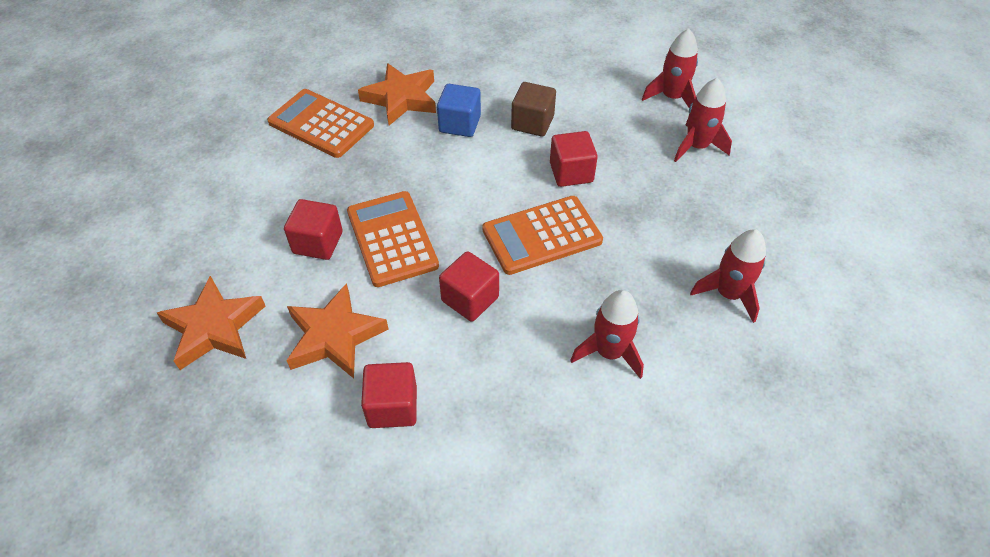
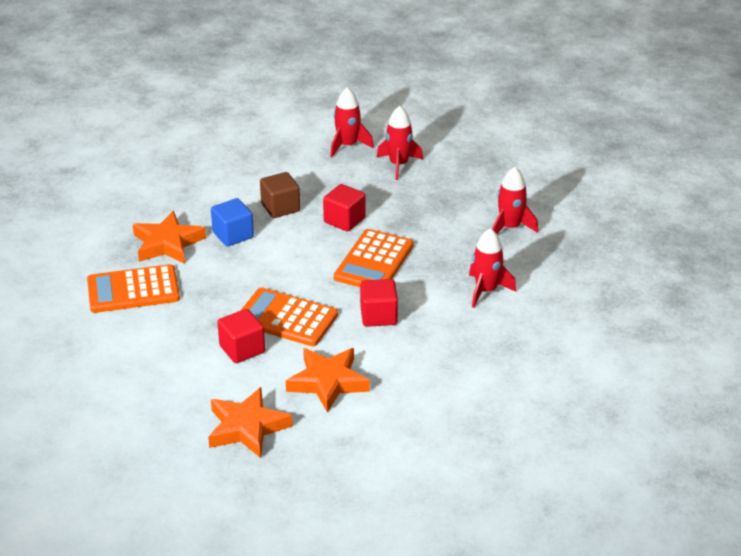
camera: 45 degrees left, 15 degrees down
red cube [361,362,417,428] -> none

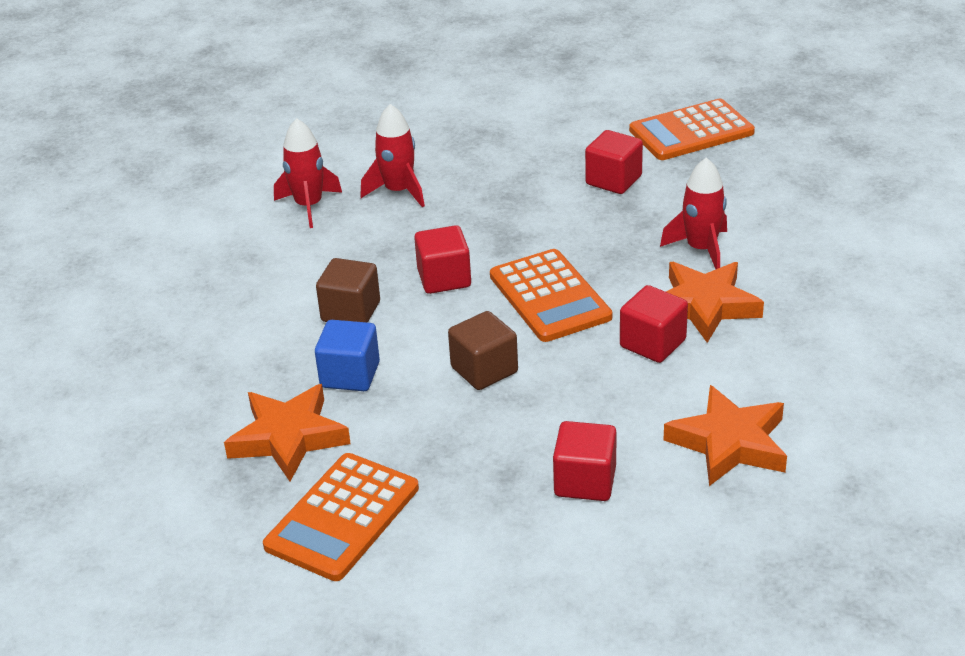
camera: 45 degrees left, 0 degrees up
orange star [208,387,293,458] -> orange star moved to [666,262,764,343]
orange calculator [240,288,338,346] -> orange calculator moved to [629,99,755,160]
red rocket [492,167,538,234] -> red cube [585,130,643,194]
none -> brown cube [448,311,518,390]

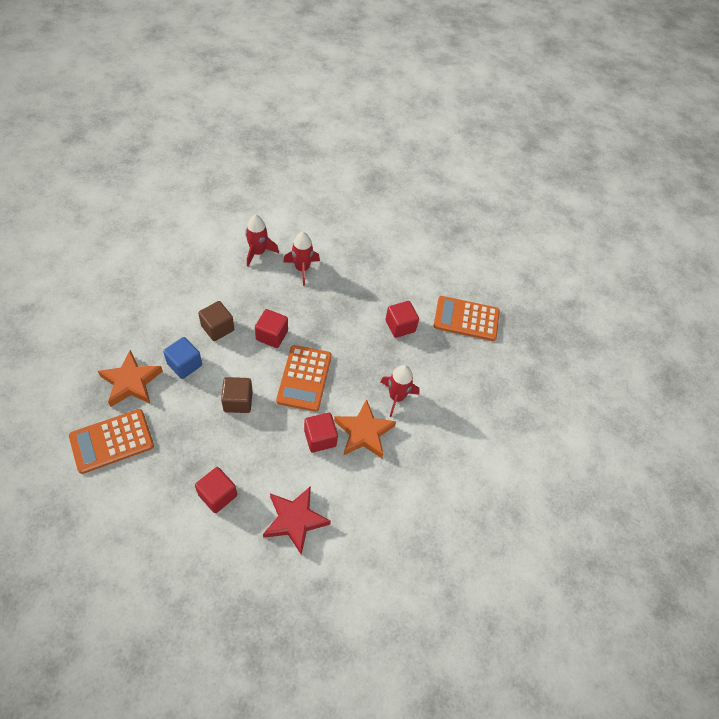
camera: 25 degrees right, 20 degrees up
orange star [664,385,787,486] -> red star [263,486,331,555]

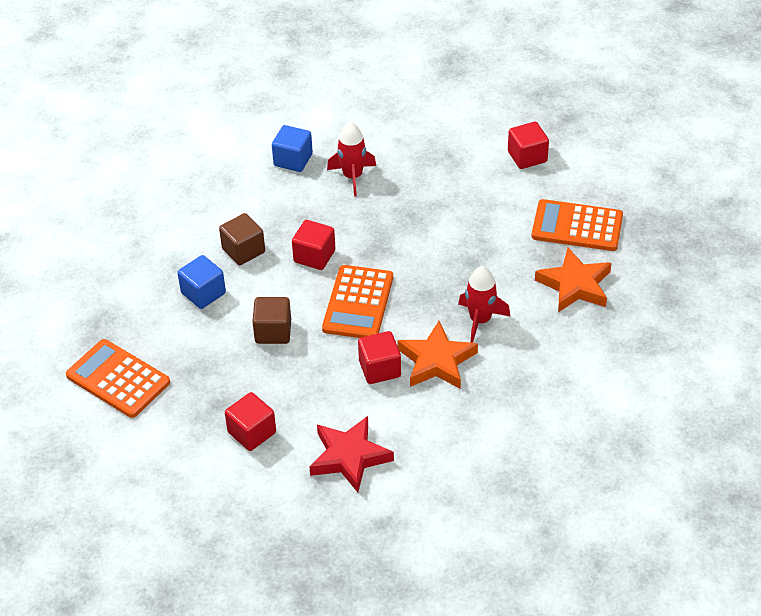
camera: 10 degrees right, 10 degrees down
orange calculator [69,409,154,474] -> orange calculator turned 60 degrees clockwise [66,339,170,418]
orange star [98,350,163,407] -> orange star moved to [535,248,612,312]
red rocket [245,215,279,267] -> blue cube [272,125,313,172]
red cube [386,301,419,338] -> red cube moved to [508,122,549,169]

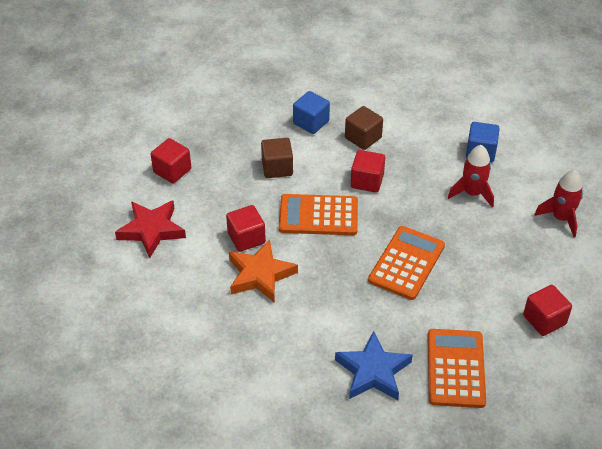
camera: 80 degrees right, 0 degrees up
orange calculator [66,339,170,418] -> orange calculator moved to [368,226,445,300]
red rocket [458,266,510,343] -> red rocket moved to [534,170,583,237]
orange star [535,248,612,312] -> blue star [335,331,413,400]

